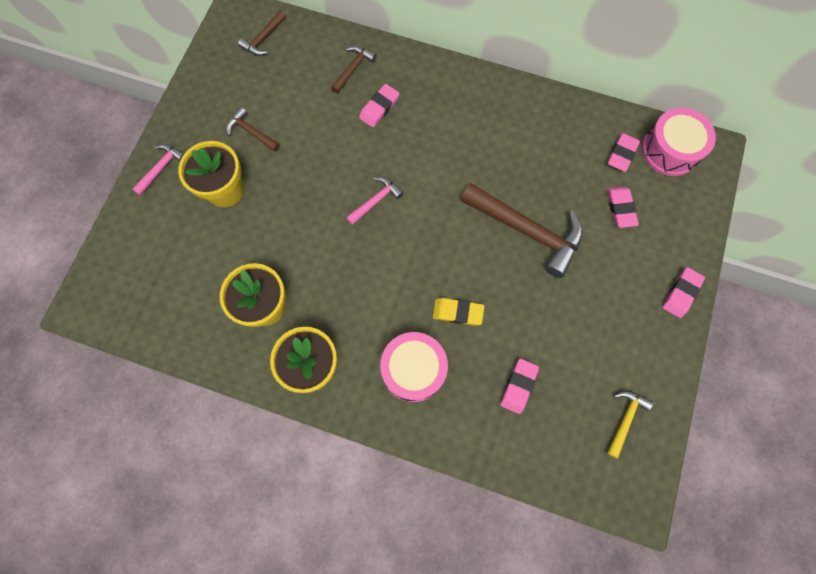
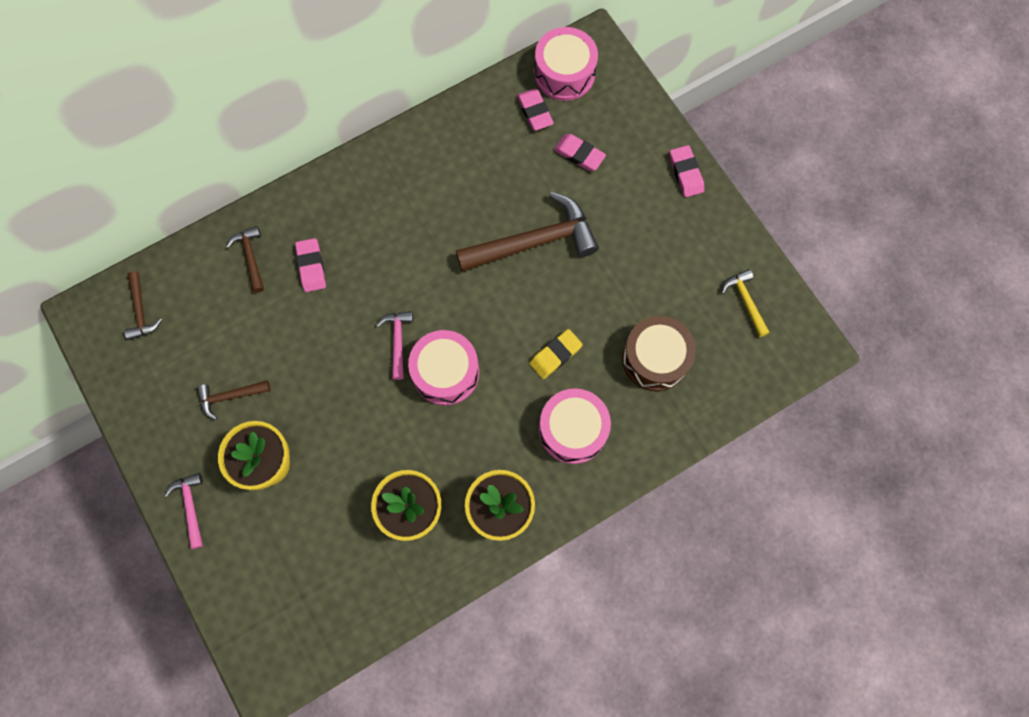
camera: 50 degrees left, 0 degrees up
pink eraser [500,358,539,414] -> brown drum [622,316,696,391]
none -> pink drum [408,330,479,405]

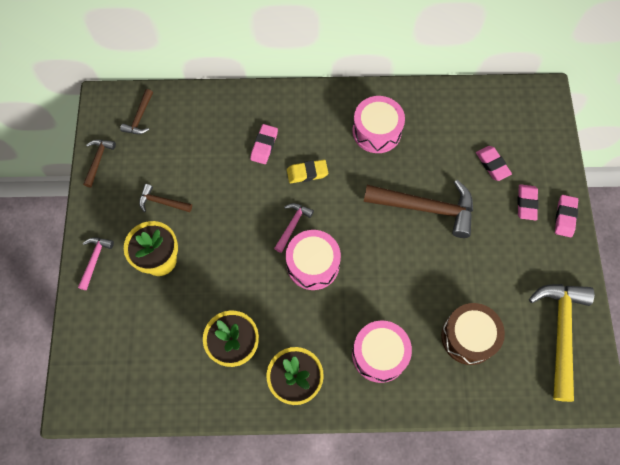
camera: 30 degrees right, 5 degrees down
brown hammer [226,226,264,293] -> brown hammer moved to [83,140,116,187]
pink eraser [517,89,554,131] -> pink eraser moved to [517,184,539,221]
yellow eraser [529,329,583,379] -> yellow eraser moved to [287,160,328,183]
pink drum [534,27,598,101] -> pink drum moved to [352,96,405,153]
yellow hammer [721,269,770,337] -> yellow hammer [529,284,594,402], size x2.04

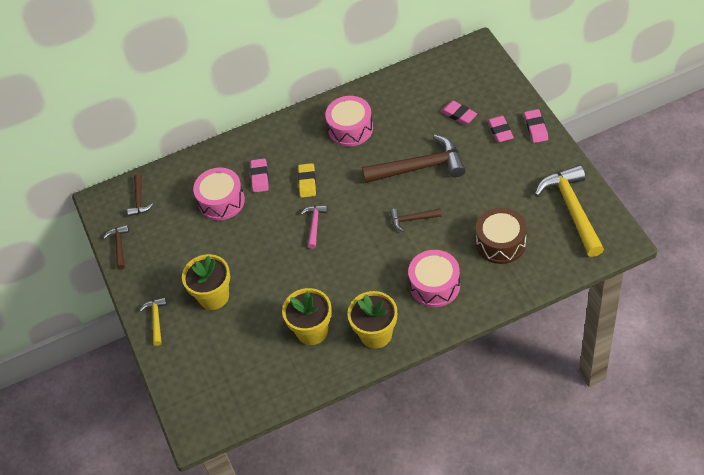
camera: 15 degrees left, 15 degrees down
pink hammer [78,237,114,290] -> yellow hammer [139,297,167,346]
brown hammer [139,184,192,212] -> brown hammer moved to [390,208,442,232]
pink drum [286,230,341,290] -> pink drum moved to [193,167,245,221]
yellow eraser [287,160,328,183] -> yellow eraser turned 60 degrees counterclockwise [298,163,316,198]

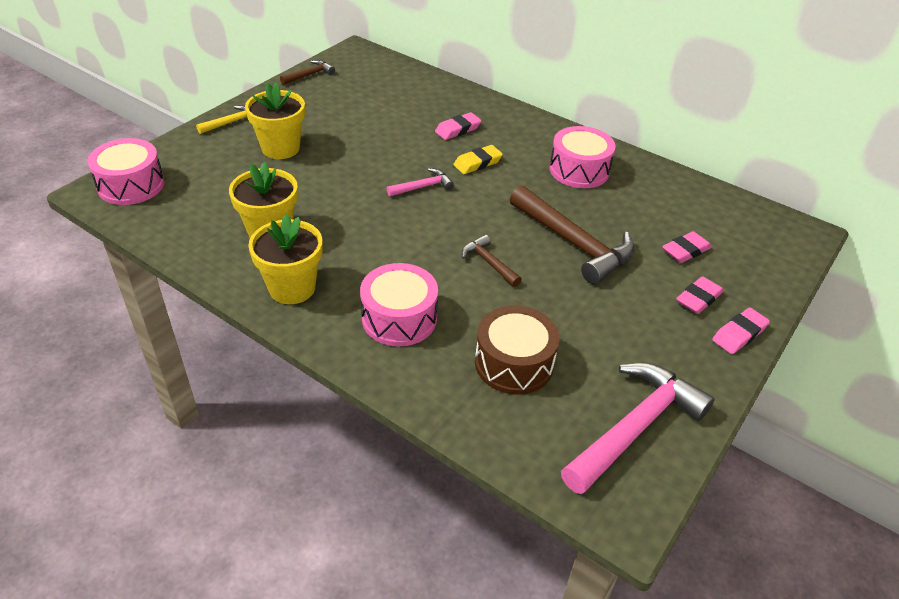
camera: 50 degrees right, 10 degrees down
brown hammer [127,174,153,216] -> none
pink drum [193,167,245,221] -> pink drum moved to [87,138,165,205]
pink eraser [441,101,477,125] -> pink eraser turned 45 degrees clockwise [662,231,712,263]
yellow hammer [534,165,604,257] -> pink hammer [561,363,715,494]

